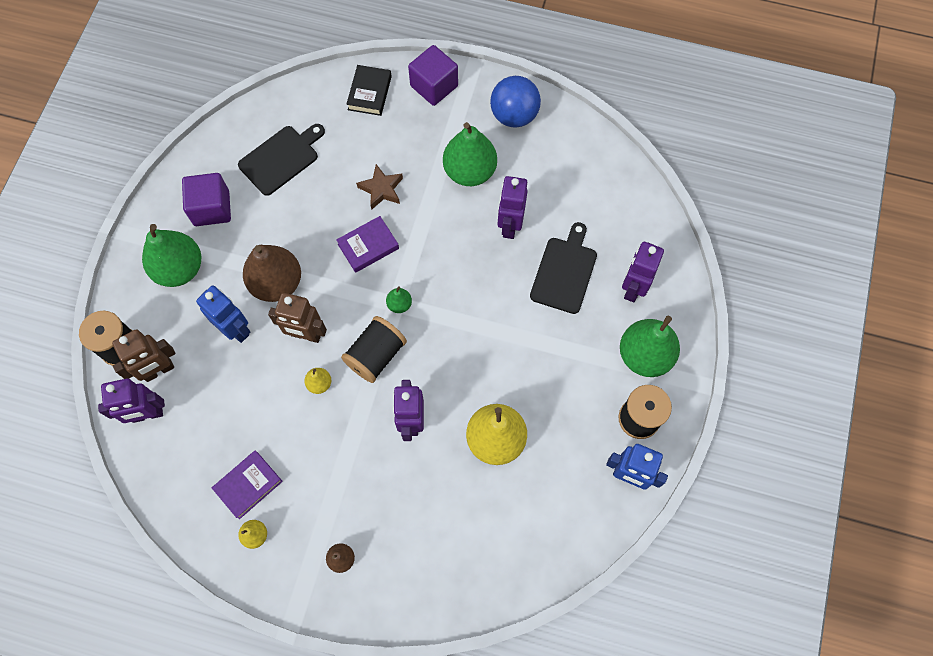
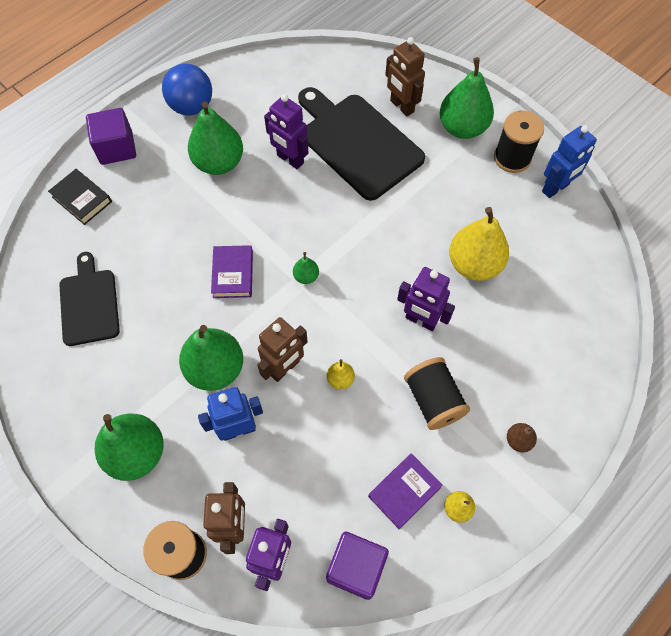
camera: 60 degrees left, 5 degrees down
purple cube [182,173,231,226] -> purple cube moved to [326,532,389,600]
purple book [212,450,283,519] -> purple book turned 60 degrees clockwise [368,453,443,529]
brown pear [243,245,301,302] -> green pear [179,325,243,391]
black spool [341,316,407,383] -> black spool moved to [404,357,470,430]
brown star [356,164,403,210] -> none
black cutting board [530,222,597,314] -> black cutting board [298,87,425,201], size x1.62
purple robot [622,242,664,302] -> brown robot [385,37,425,117]

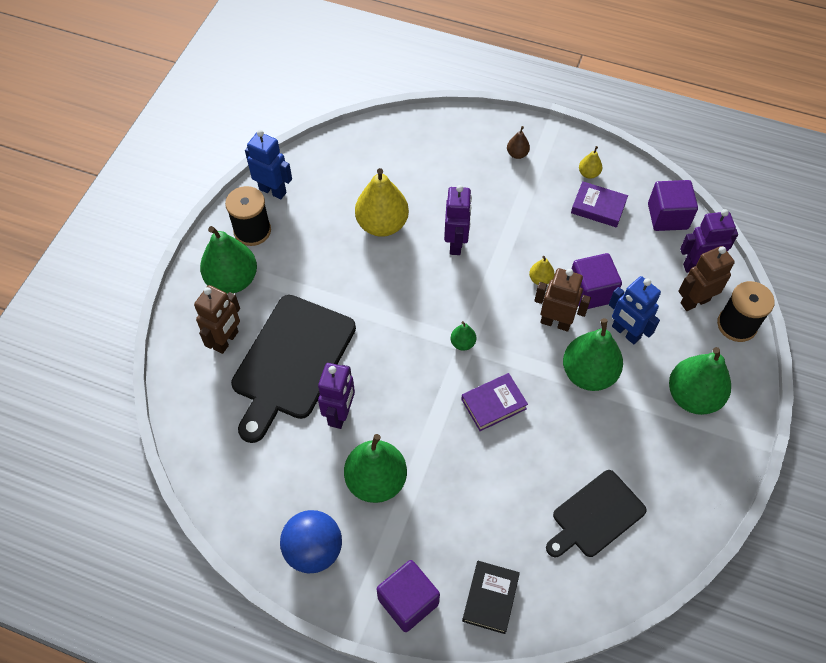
camera: 115 degrees left, 5 degrees down
black spool [404,357,470,430] -> none
none -> purple cube [572,253,622,309]

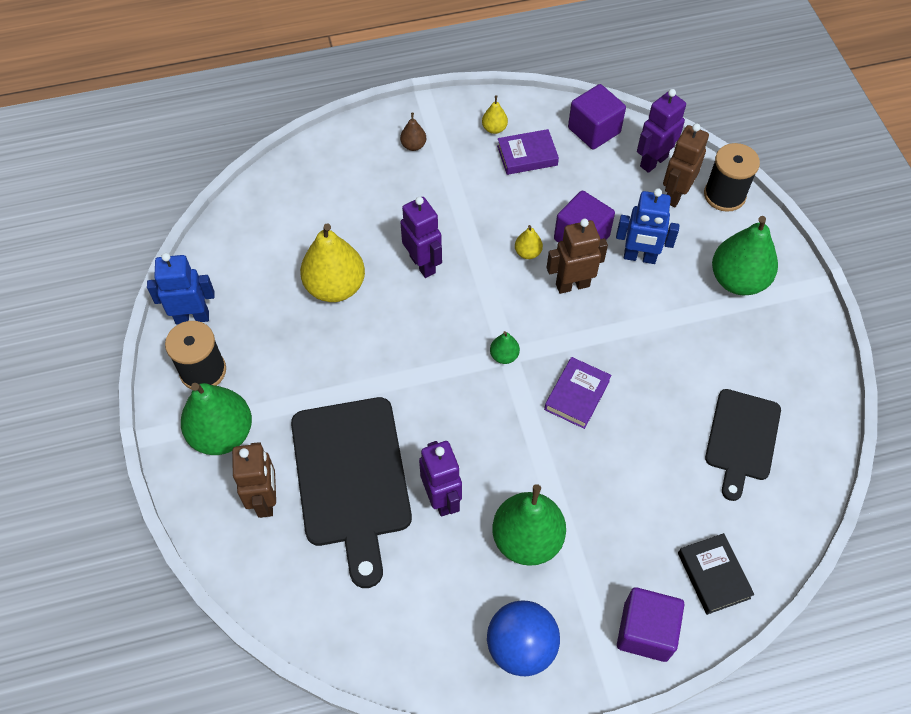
camera: 35 degrees left, 0 degrees up
green pear [563,318,623,391] -> none

